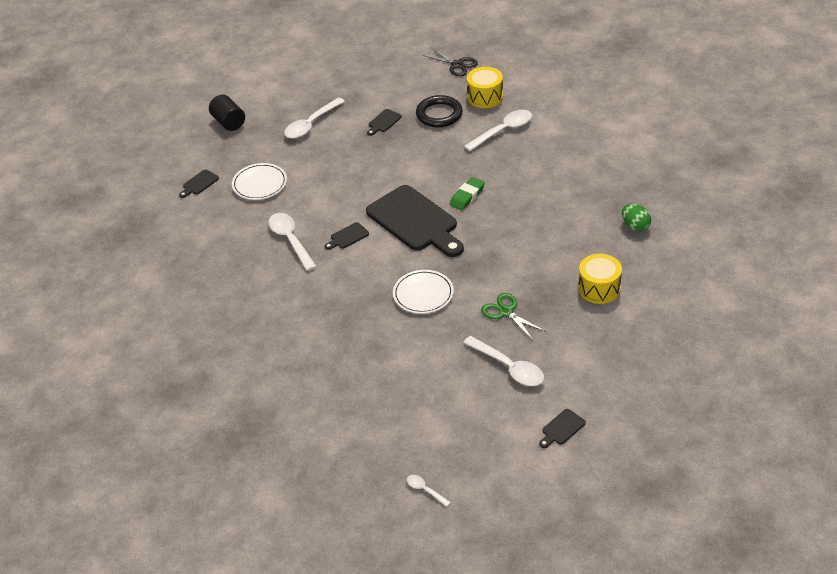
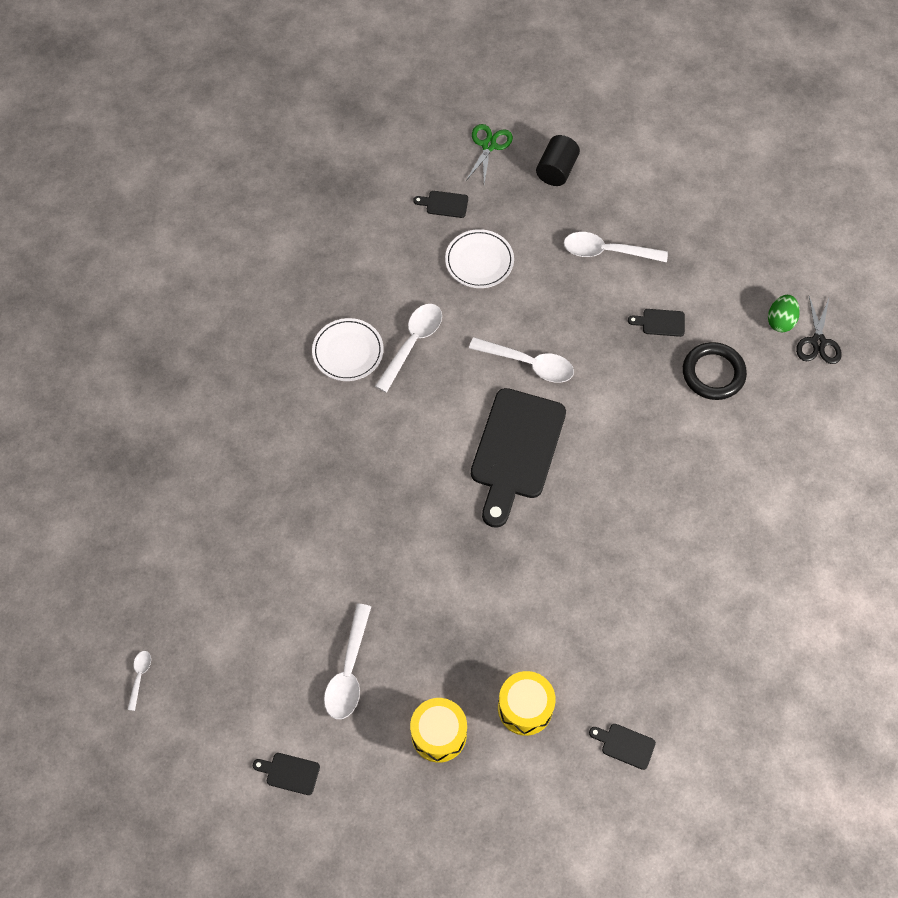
camera: 55 degrees right, 20 degrees up
black cutting board [324,222,369,250] -> black cutting board moved to [589,724,656,770]
white plate [393,270,454,314] -> white plate moved to [312,318,384,381]
green eraser [450,177,485,210] -> none
white spoon [464,110,532,151] -> white spoon moved to [469,337,574,383]
yellow drum [467,67,503,108] -> yellow drum moved to [410,698,467,763]
green scissors [481,293,546,340] -> green scissors moved to [465,124,513,184]
green egg [622,204,651,232] -> green egg moved to [768,295,800,332]

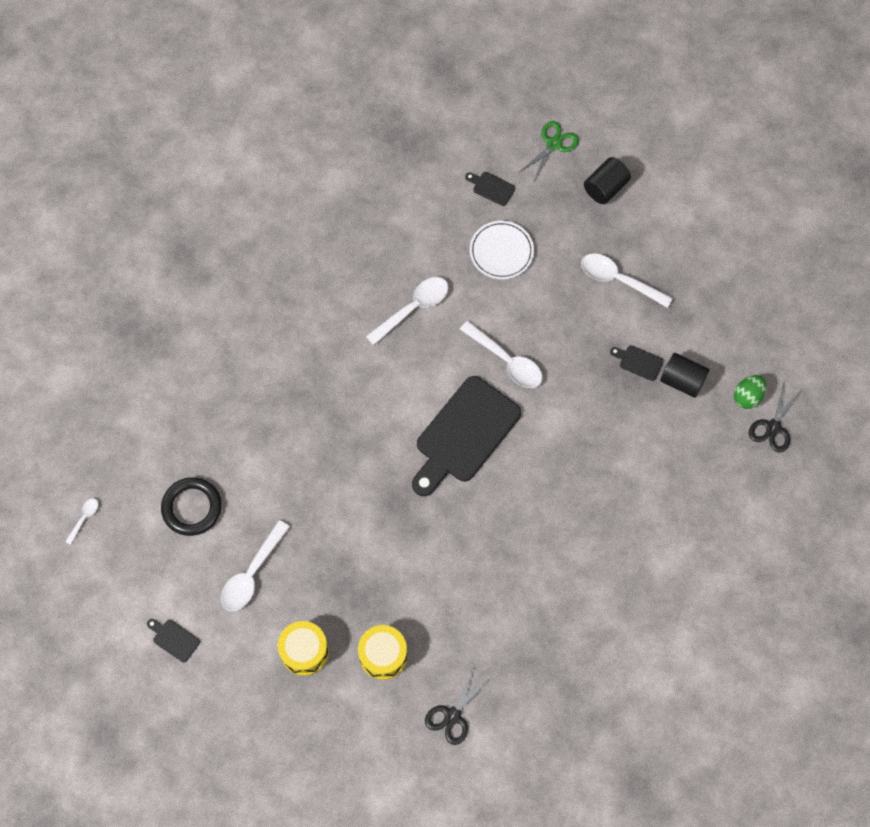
camera: 20 degrees right, 5 degrees up
white plate [312,318,384,381] -> none
black cutting board [589,724,656,770] -> black scissors [425,668,490,745]
black ring [683,342,747,400] -> black ring moved to [161,477,222,536]
none -> black cylinder [660,353,709,398]

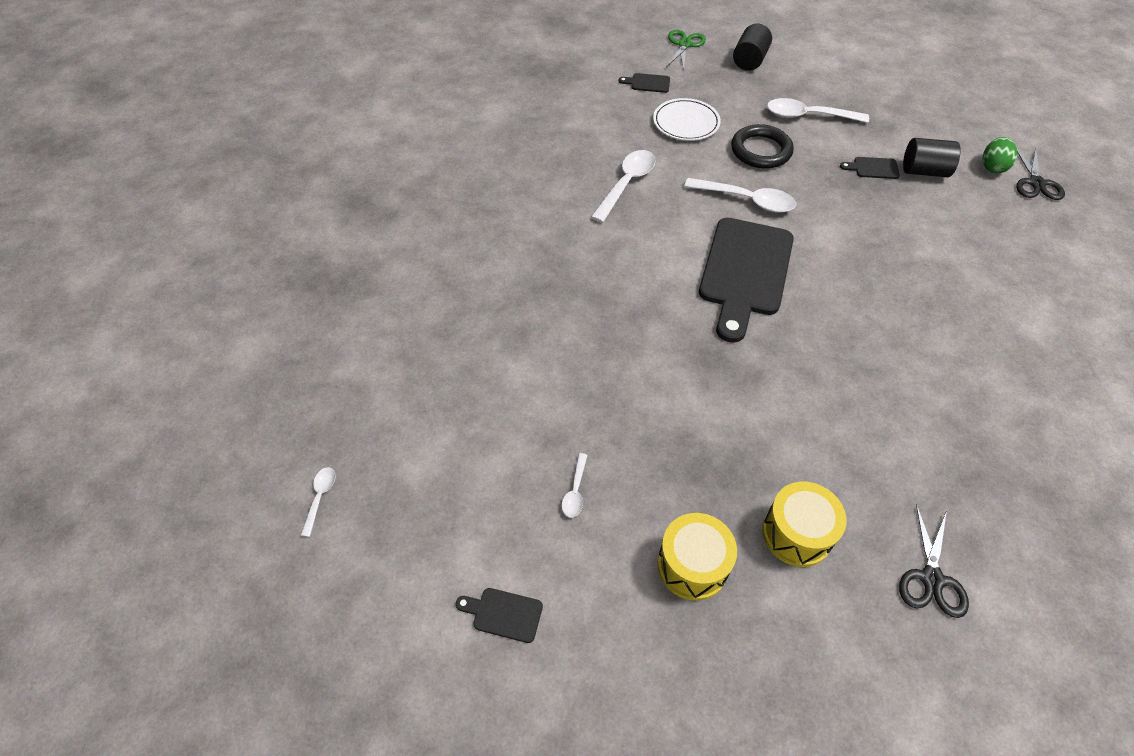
camera: 20 degrees left, 15 degrees down
black ring [161,477,222,536] -> black ring moved to [731,124,794,169]
white spoon [221,520,290,611] -> white spoon [562,453,588,517], size x0.50

